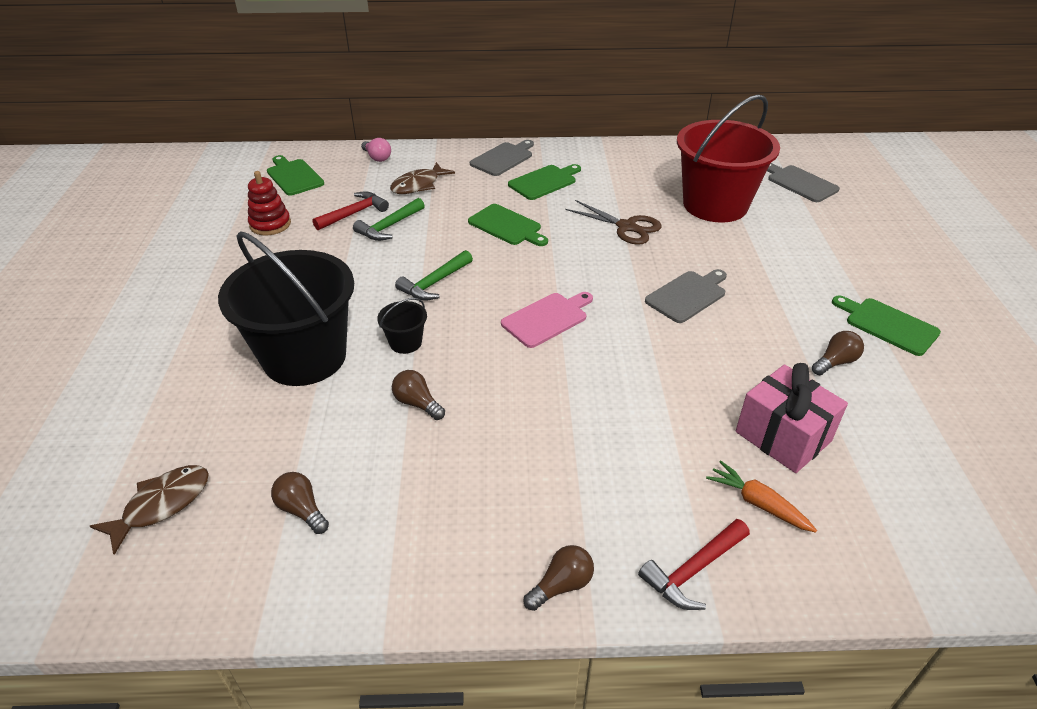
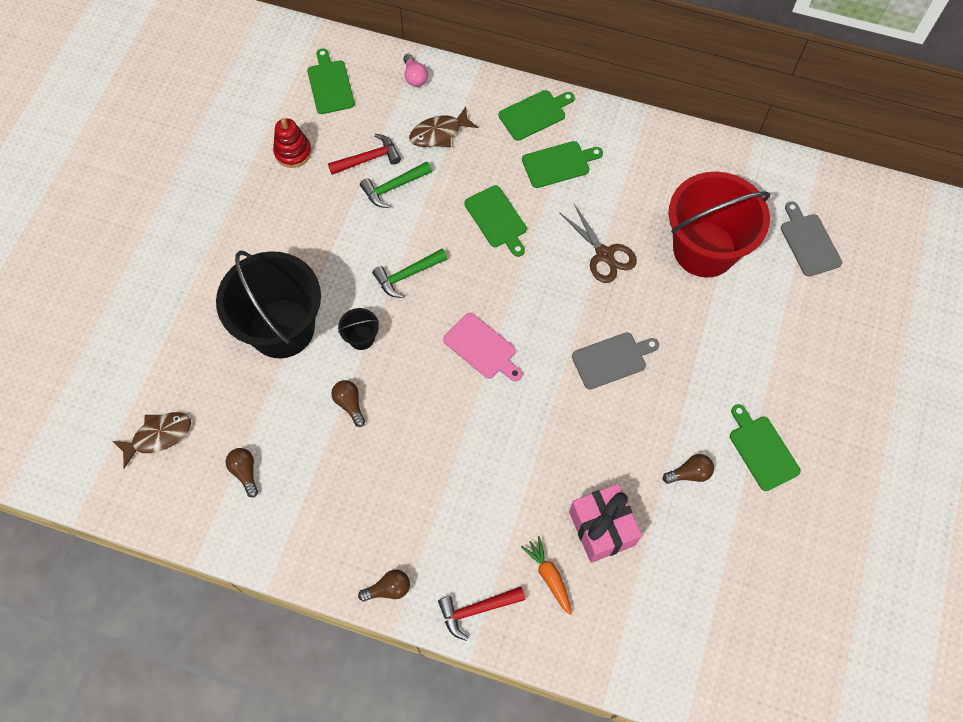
camera: 20 degrees right, 25 degrees up
grey cutting board [470,140,534,176] -> green cutting board [498,90,575,141]
pink cutting board [501,292,593,348] -> pink cutting board turned 60 degrees clockwise [443,313,522,381]

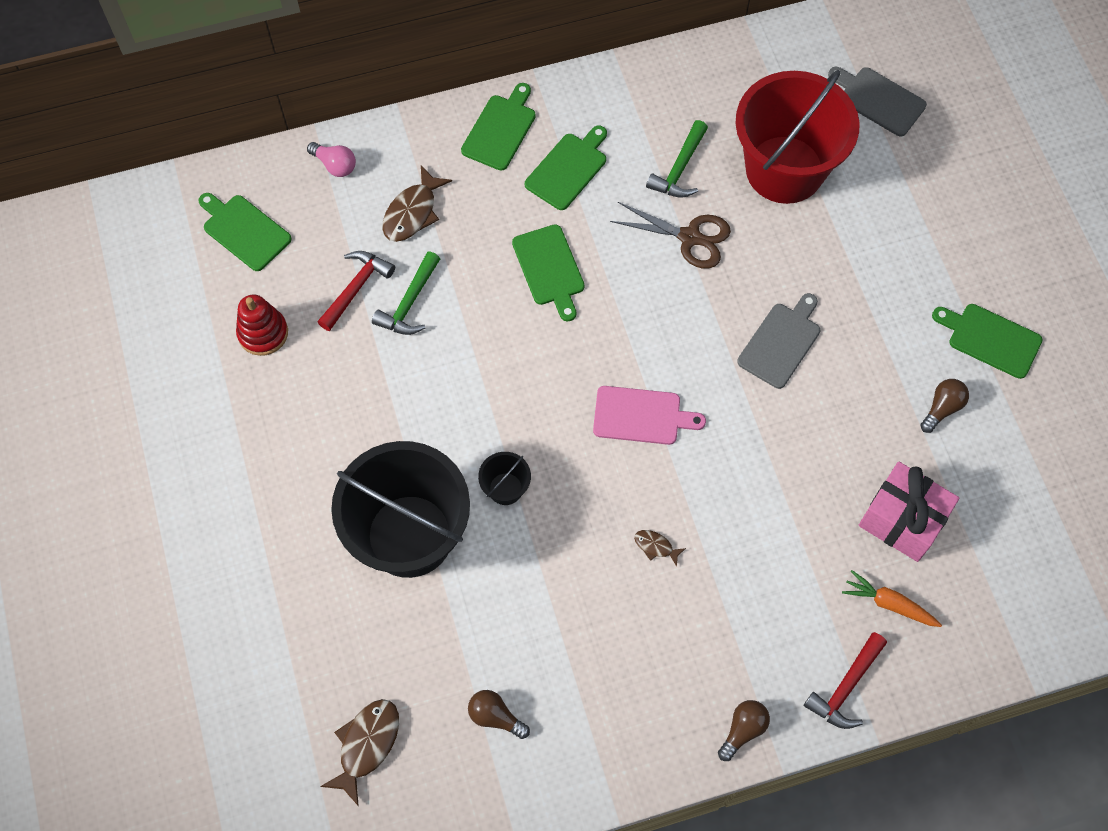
camera: 35 degrees left, 0 degrees up
brown light bulb [331,380,365,427] -> none
green hammer [372,249,448,298] -> green hammer moved to [646,120,708,198]
green cutting board [464,185,527,257] -> green cutting board turned 45 degrees clockwise [512,224,585,321]
none -> brown fish [634,530,686,567]

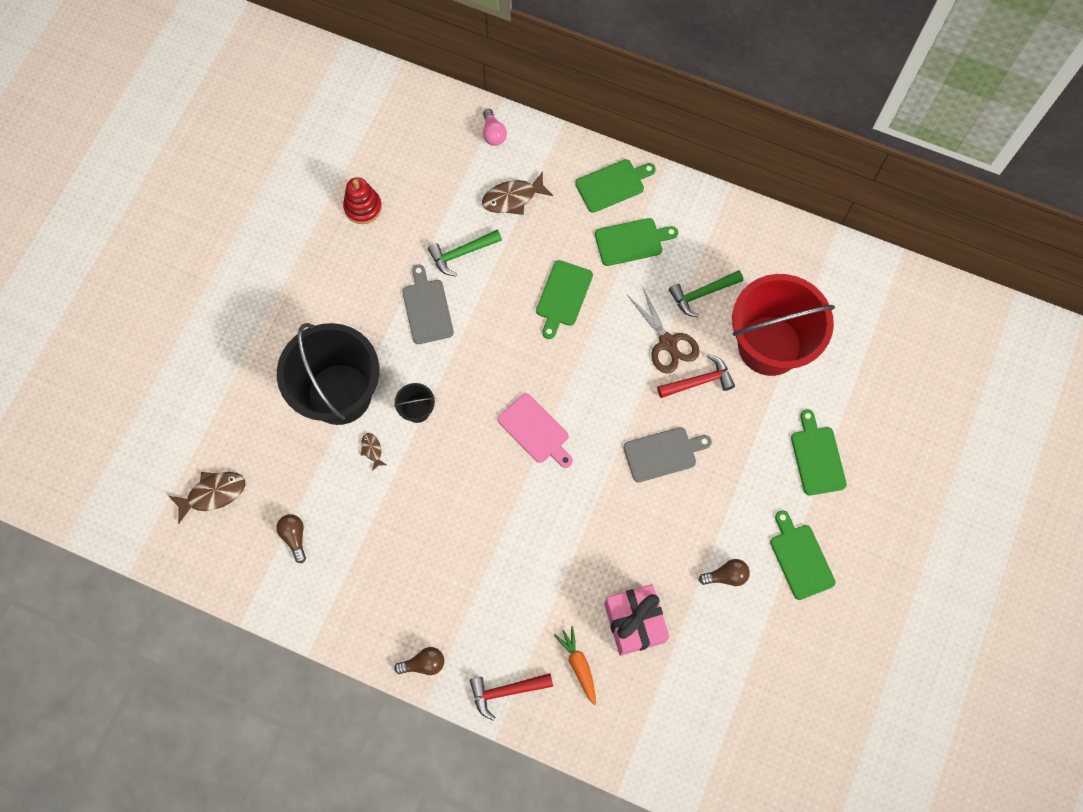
camera: 40 degrees right, 5 degrees up
green cutting board [198,193,291,271] -> green cutting board moved to [791,409,847,495]
red hammer [318,251,395,331] -> red hammer moved to [657,354,735,398]
brown fish [634,530,686,567] -> brown fish moved to [361,433,386,471]
grey cutting board [828,67,927,136] -> grey cutting board moved to [402,264,454,344]

